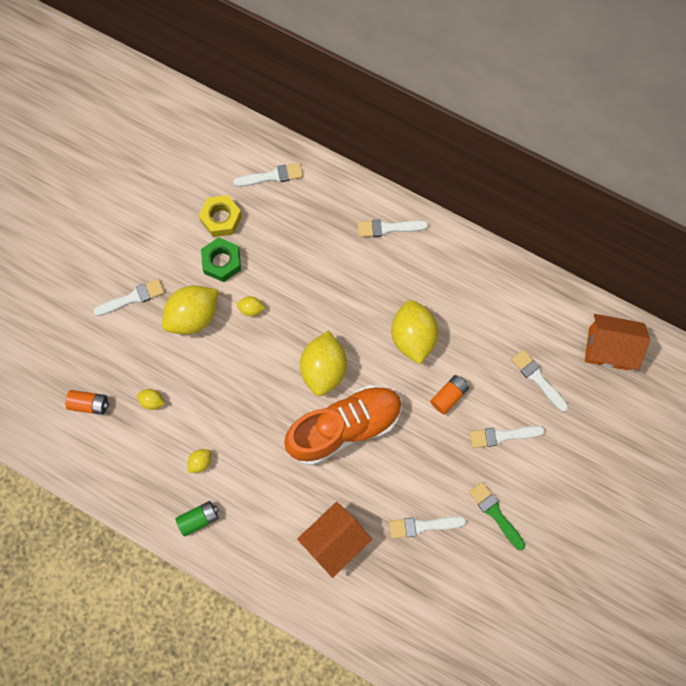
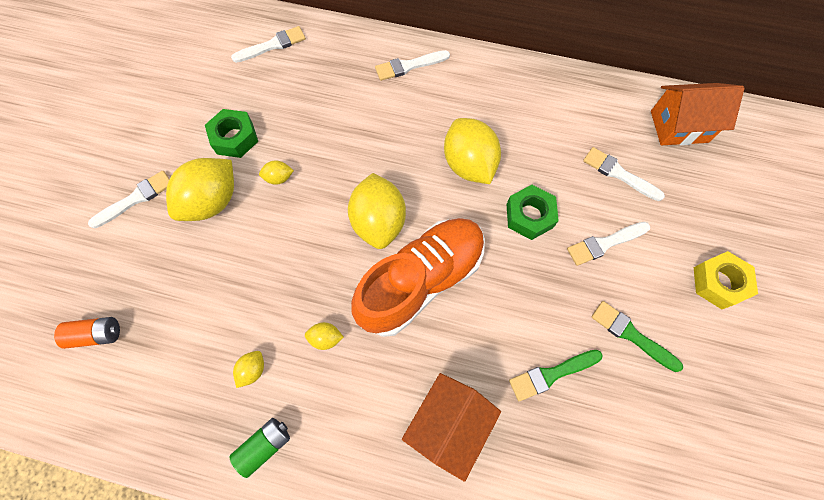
camera: 15 degrees left, 5 degrees down
yellow lemon [137,389,165,410] -> yellow lemon moved to [305,322,344,350]
yellow nut [199,195,242,237] -> yellow nut moved to [694,251,758,309]
white brush [389,516,466,539] -> green brush [509,350,603,401]
orange battery [430,375,469,414] -> green nut [506,185,559,240]

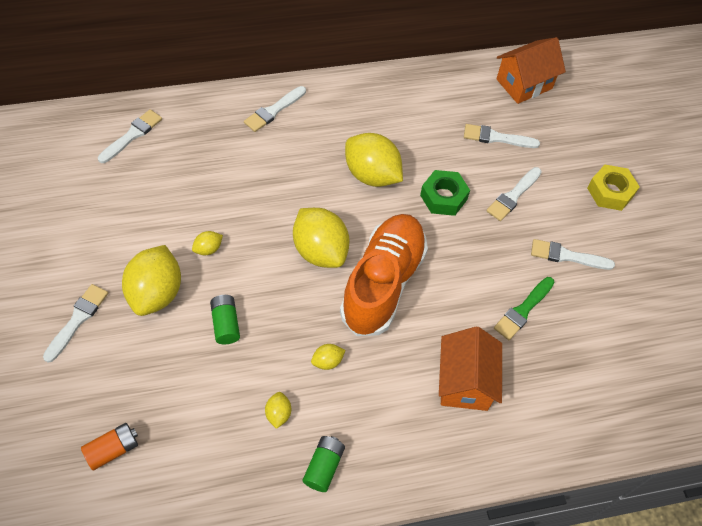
camera: 30 degrees left, 10 degrees down
green nut [205,109,258,158] -> none
green brush [591,301,683,372] -> white brush [531,239,615,270]
none -> green battery [210,295,240,344]

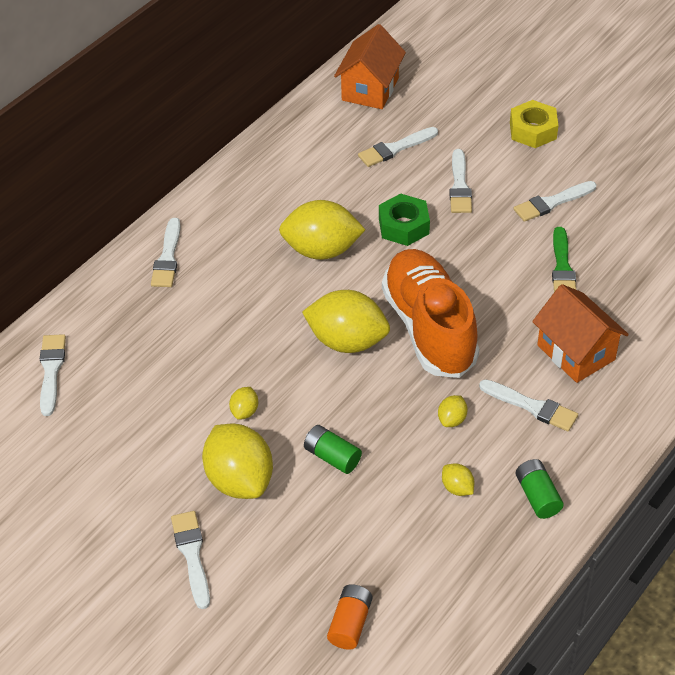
camera: 35 degrees left, 10 degrees down
none -> white brush [479,379,578,431]

